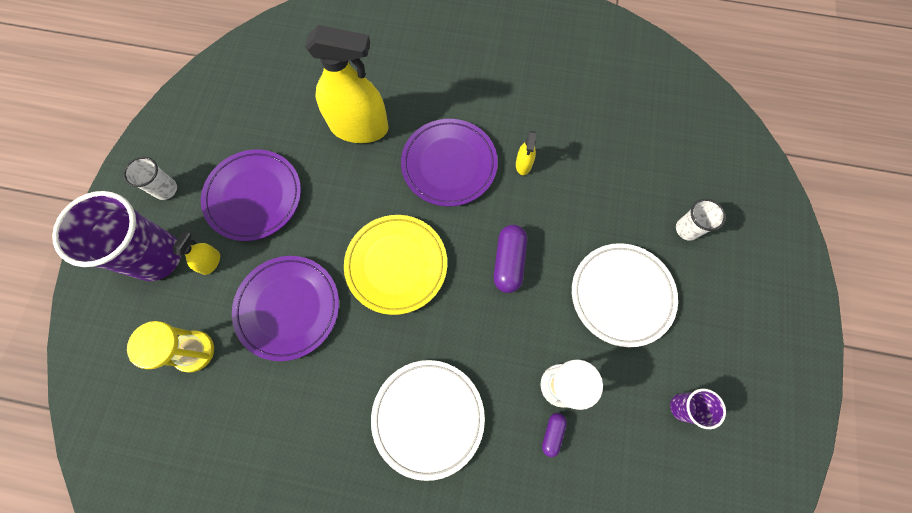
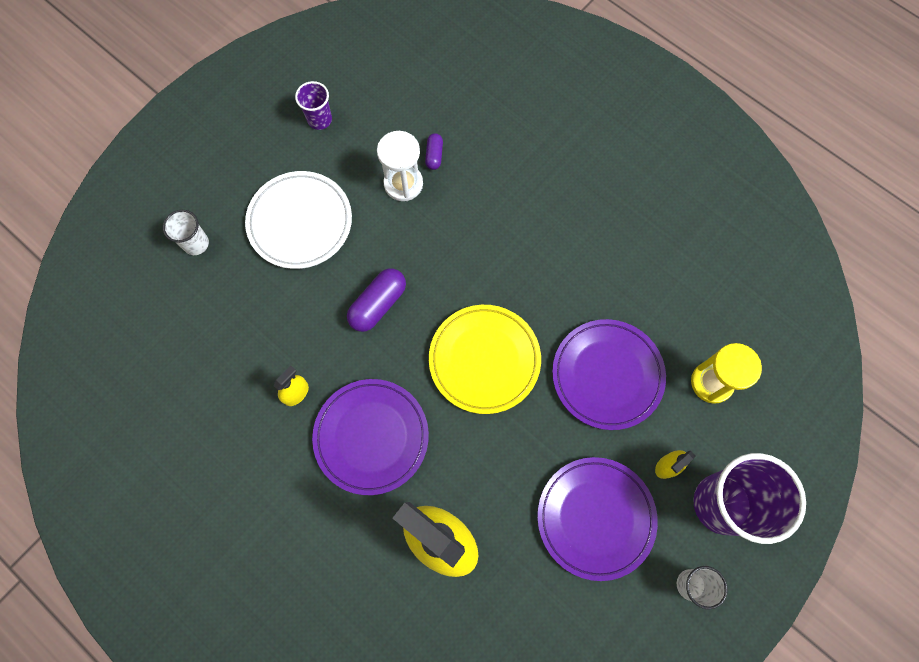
camera: 150 degrees left, 0 degrees up
white plate [371,360,485,481] -> none
purple capsule [542,413,567,457] -> purple capsule turned 45 degrees counterclockwise [425,133,443,170]

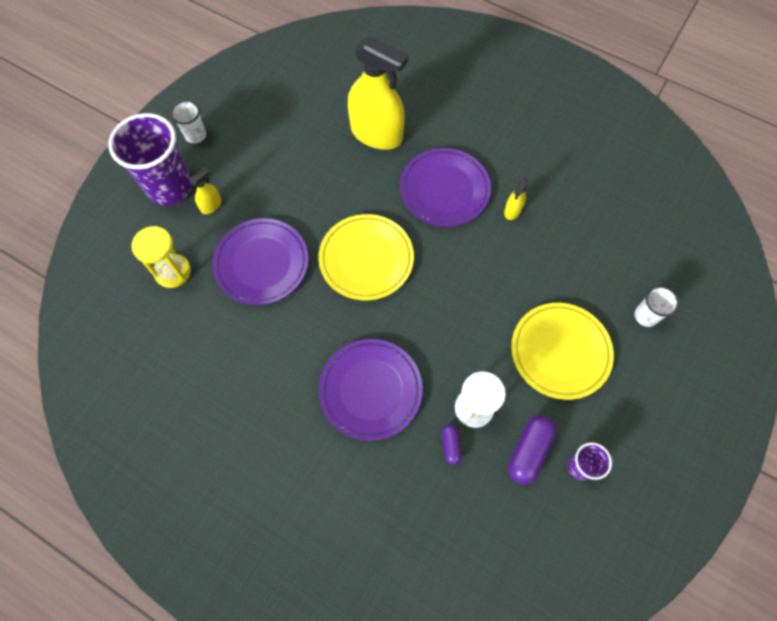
camera: 170 degrees right, 5 degrees down
white plate [245,171,352,269] -> yellow plate [511,303,614,400]
purple capsule [347,268,406,332] -> purple capsule moved to [508,415,556,485]
purple plate [537,457,658,581] -> purple plate moved to [319,339,423,441]

